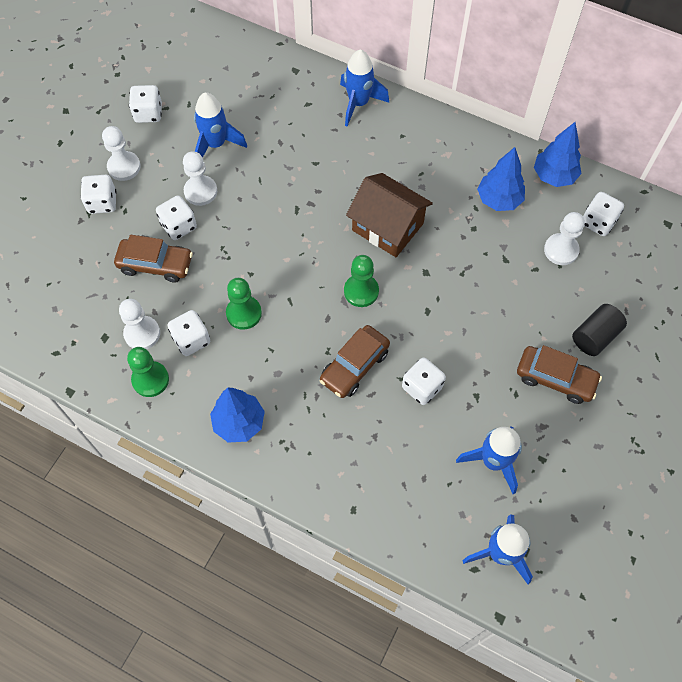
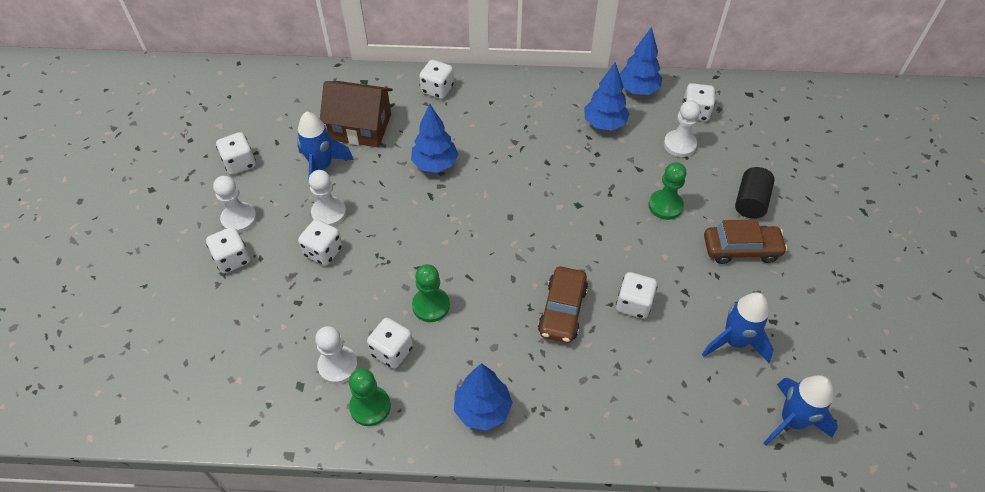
camera: 25 degrees left, 10 degrees down
brown car [114,235,193,283] -> none
blue rocket [340,49,389,127] -> white dice [419,60,454,99]
green pawn [344,255,379,307] -> green pawn moved to [648,162,687,220]
brown house [346,173,433,257] -> brown house moved to [320,81,393,147]
none -> blue tree [411,103,459,173]

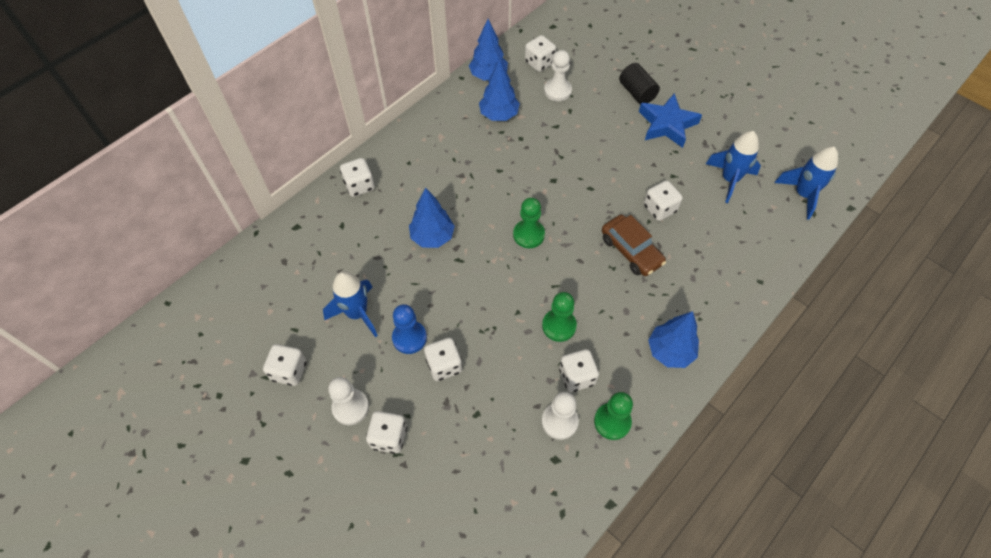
camera: 50 degrees left, 5 degrees up
white pawn [309,170,346,226] -> blue pawn [392,304,427,354]
brown house [320,81,393,147] -> none
green pawn [648,162,687,220] -> green pawn moved to [513,198,545,248]
brown car [704,220,788,264] -> blue star [639,93,702,148]

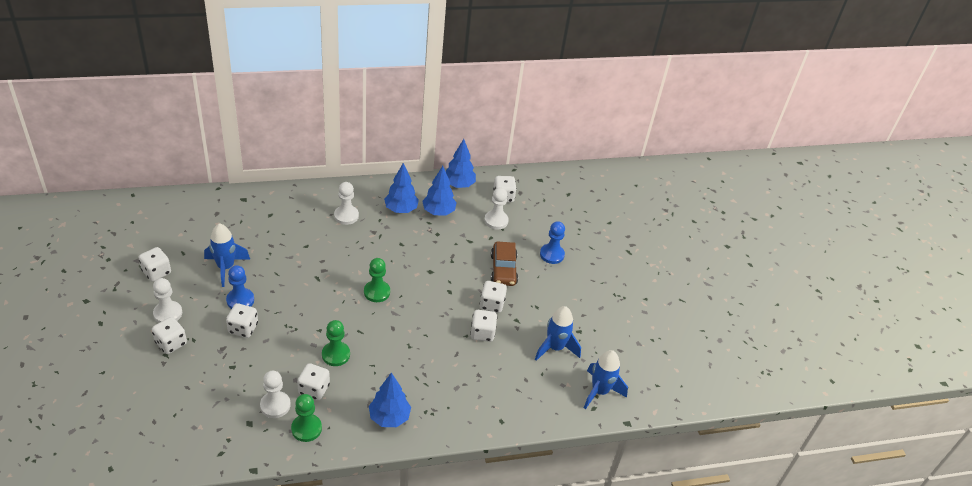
camera: 30 degrees right, 15 degrees down
white dice [340,158,375,197] -> white dice moved to [480,281,507,313]
blue tree [409,187,455,248] -> blue tree moved to [384,163,419,213]
brown car [602,215,666,276] -> brown car moved to [491,241,518,286]
black cylinder [619,63,660,104] -> blue pawn [540,221,565,264]
blue star [639,93,702,148] -> none
none -> white pawn [334,182,359,225]

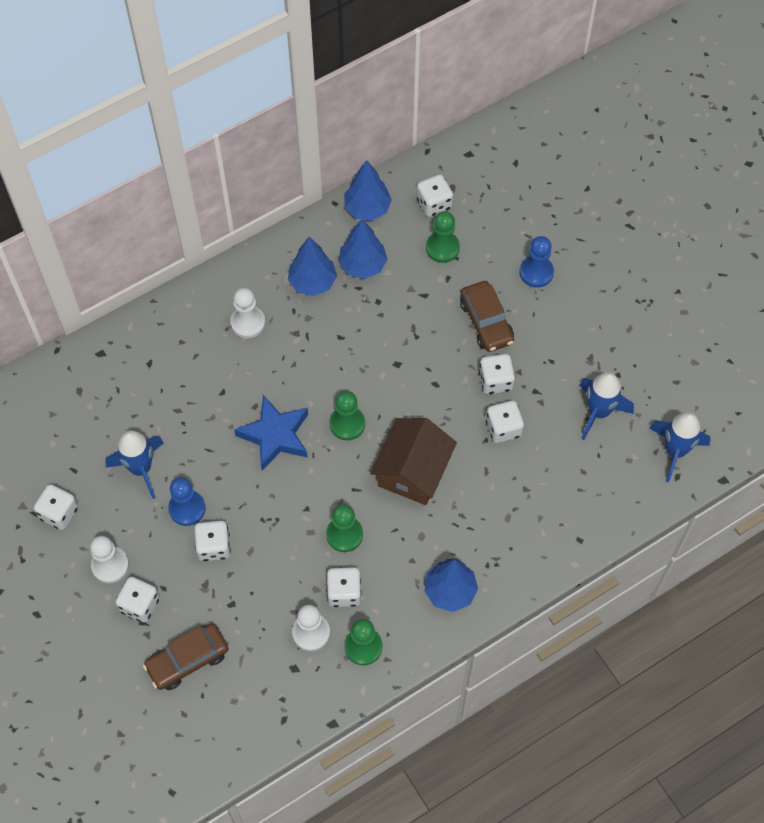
camera: 15 degrees left, 20 degrees up
white pawn [484,187,509,229] -> green pawn [426,211,460,263]
none -> brown car [143,623,228,690]
none -> blue star [234,395,308,471]
none -> brown house [370,418,457,505]

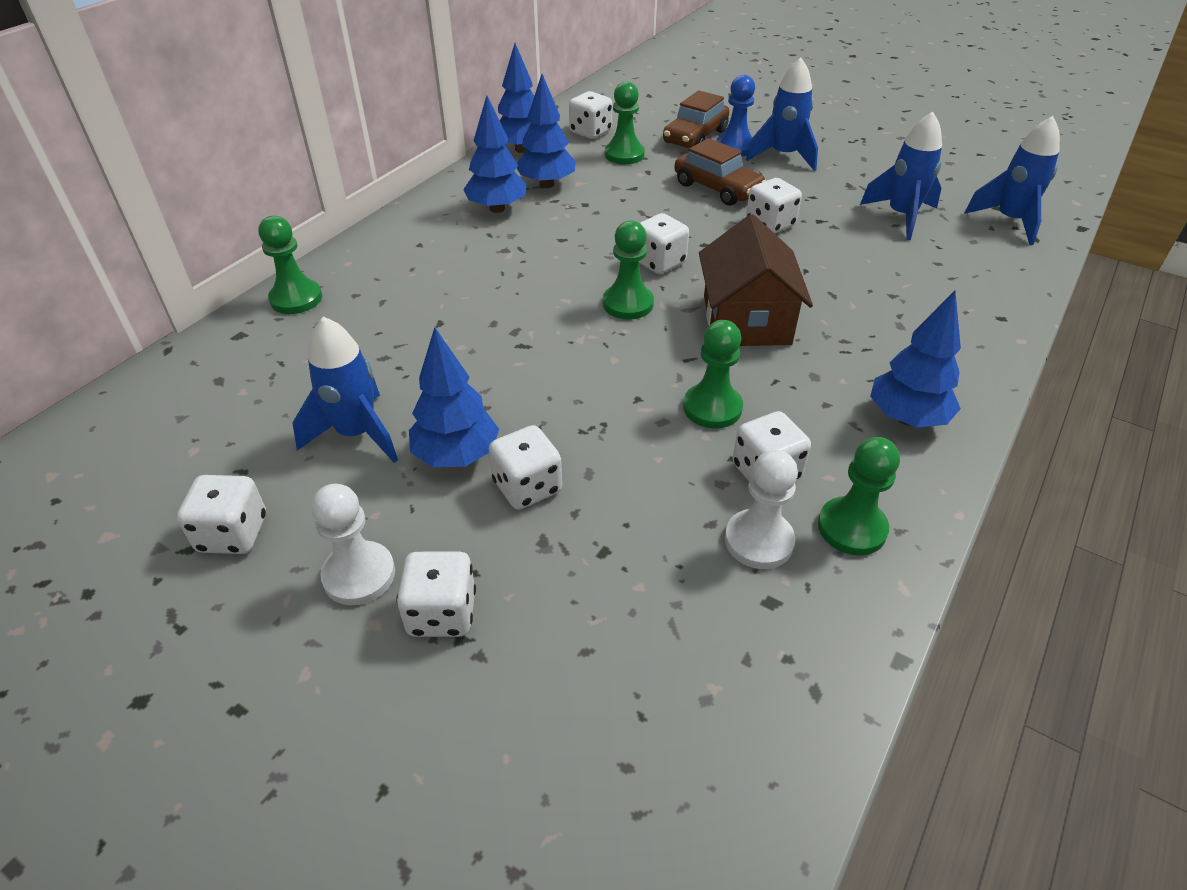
camera: 25 degrees left, 20 degrees down
brown car [143,623,228,690] -> brown car moved to [663,90,730,148]
blue pawn [168,477,206,526] -> blue tree [409,327,499,467]
white pawn [230,288,265,338] -> none
blue star [234,395,308,471] -> none
white dice [486,401,524,443] -> white dice moved to [639,213,689,274]
none -> green pawn [259,216,322,314]
none -> blue rocket [746,58,818,171]

